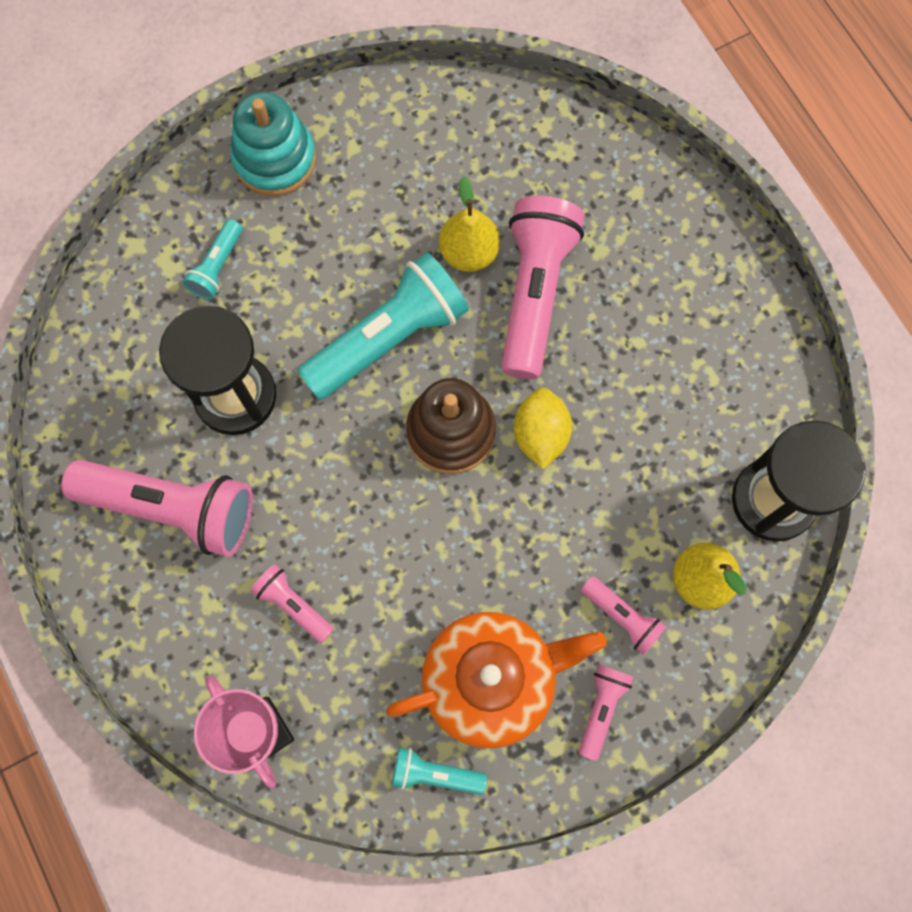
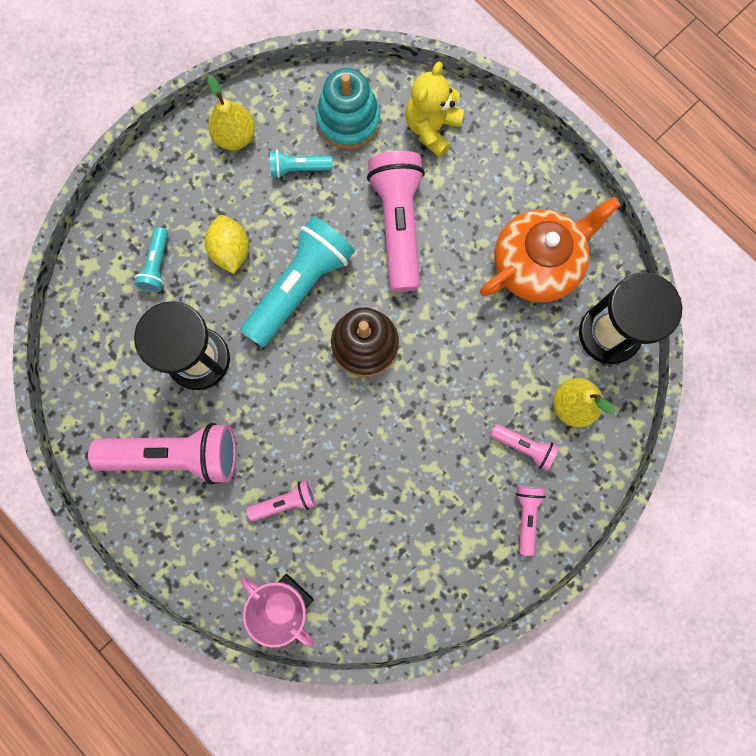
camera: 15 degrees left, 5 degrees up
turquoise stacking toy [230,92,316,196] -> turquoise stacking toy moved to [316,68,380,149]
pink flashlight [250,564,334,643] -> pink flashlight turned 135 degrees clockwise [247,480,316,521]
orange teapot [386,612,606,748] -> orange teapot moved to [480,197,620,302]
turquoise flashlight [392,748,487,795] -> turquoise flashlight moved to [270,150,333,178]
yellow pear [439,176,500,272] -> yellow pear moved to [207,75,255,150]
yellow lemon [514,388,572,470] -> yellow lemon moved to [205,215,249,274]
none -> yellow teddy bear [405,61,464,158]

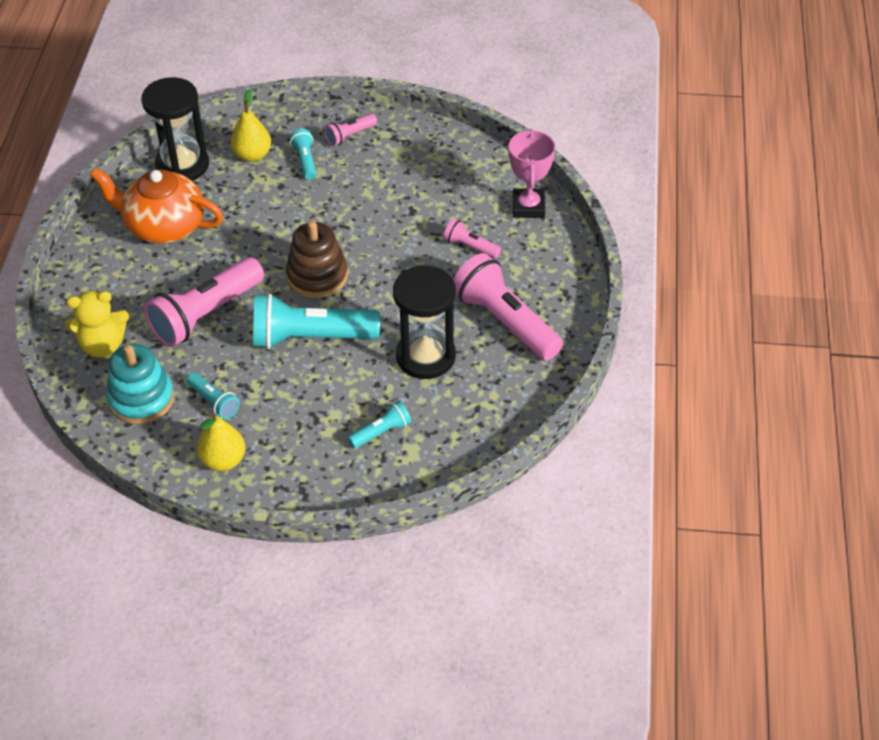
camera: 130 degrees left, 30 degrees down
yellow lemon [205,215,249,274] -> none
pink flashlight [490,424,559,471] -> turquoise flashlight [290,129,316,180]

